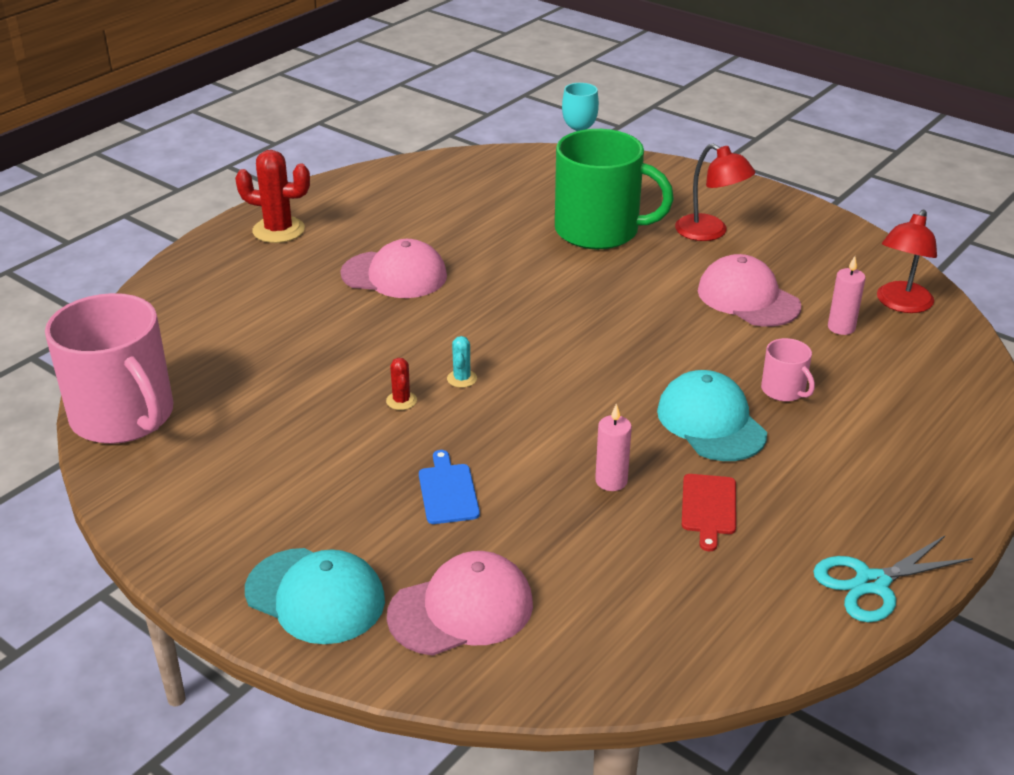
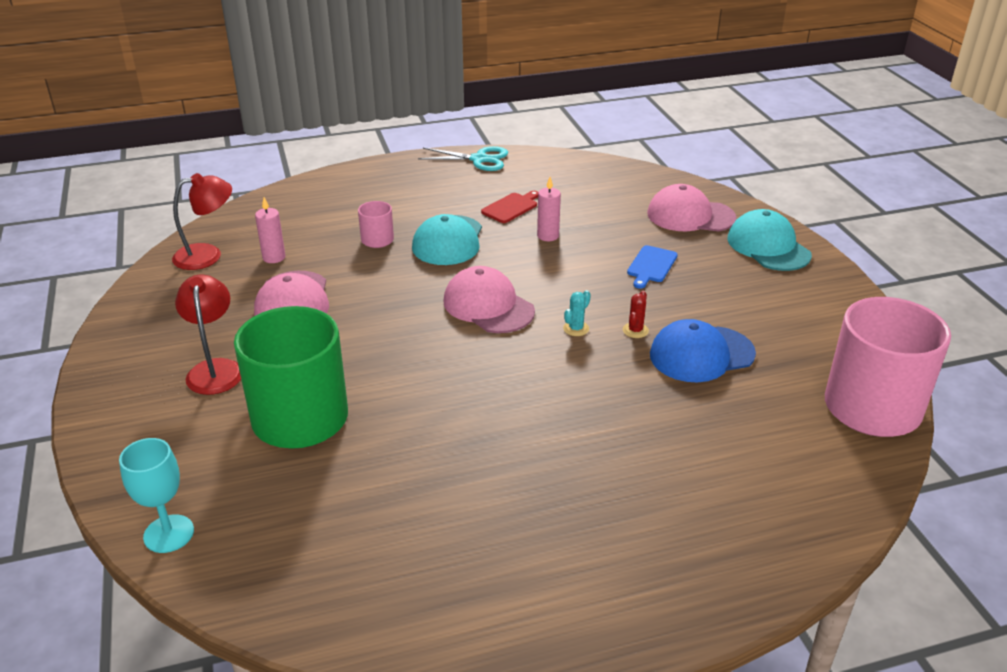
camera: 145 degrees left, 0 degrees up
red cactus [235,150,310,243] -> none
pink cap [340,239,447,298] -> pink cap moved to [443,266,535,333]
none -> blue cap [650,319,756,382]

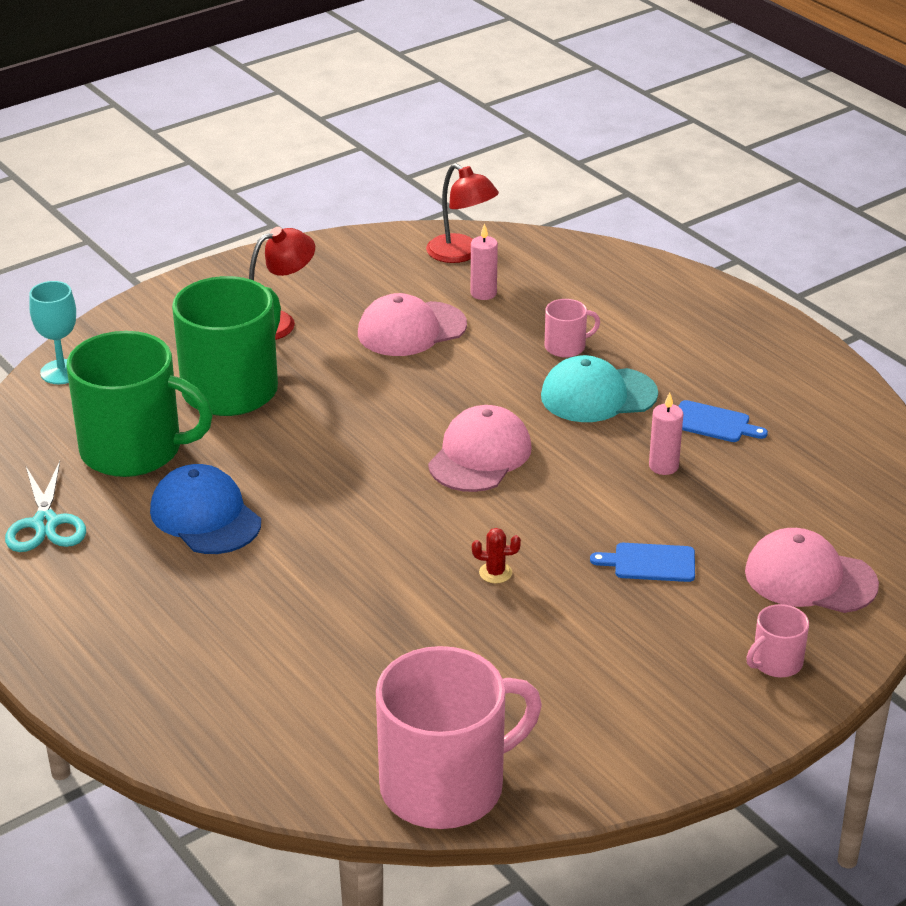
camera: 70 degrees right, 0 degrees up
turquoise scissors [418,146,508,171] -> turquoise scissors moved to [5,461,86,552]
red cutting board [481,191,538,223] -> blue cutting board [678,400,768,442]
turquoise cactus [563,290,591,336] -> none
pink cap [647,184,736,231] -> pink cap turned 60 degrees counterclockwise [745,528,879,613]
blue cap [650,319,756,382] -> blue cap moved to [150,464,261,554]
turquoise cap [727,209,812,271] -> pink mug [746,604,809,677]
none -> green mug [67,331,213,477]

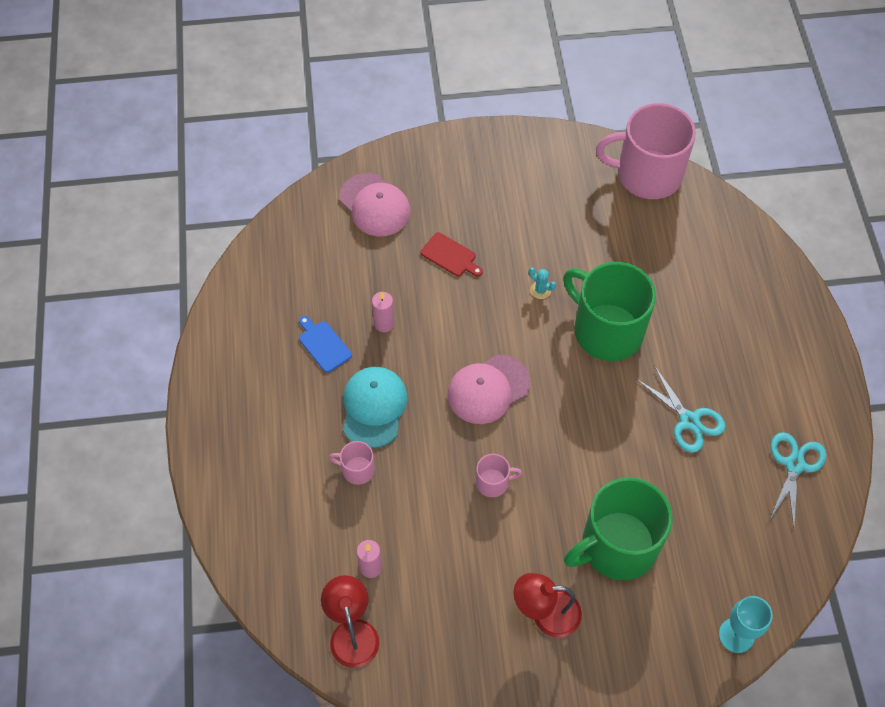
camera: 150 degrees left, 25 degrees up
green mug [67,331,213,477] -> green mug moved to [563,262,656,361]
blue cap [150,464,261,554] -> turquoise scissors [636,365,725,453]
pink cap [358,293,467,356] -> none
red cactus [472,528,521,583] -> turquoise cactus [529,268,556,299]
turquoise cap [541,355,658,422] -> turquoise cap turned 105 degrees counterclockwise [343,367,407,449]
blue cutting board [590,543,695,582] -> red cutting board [421,232,483,276]
pink mug [746,604,809,677] -> pink mug moved to [476,454,522,497]

